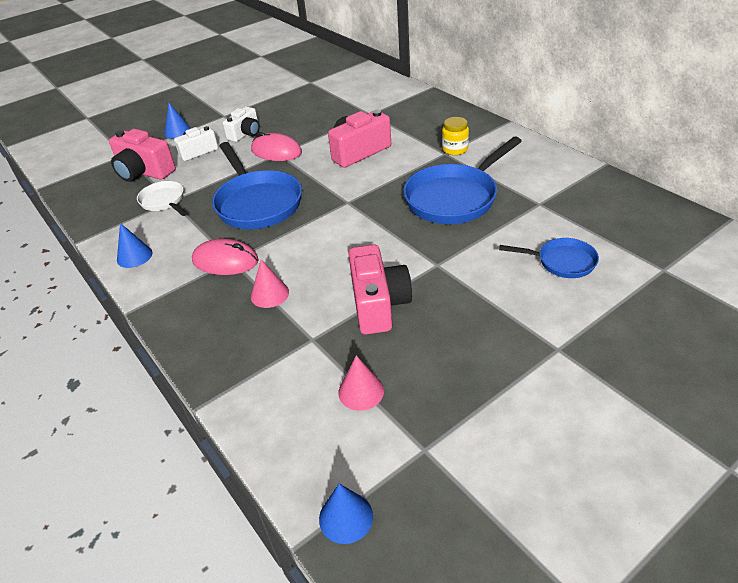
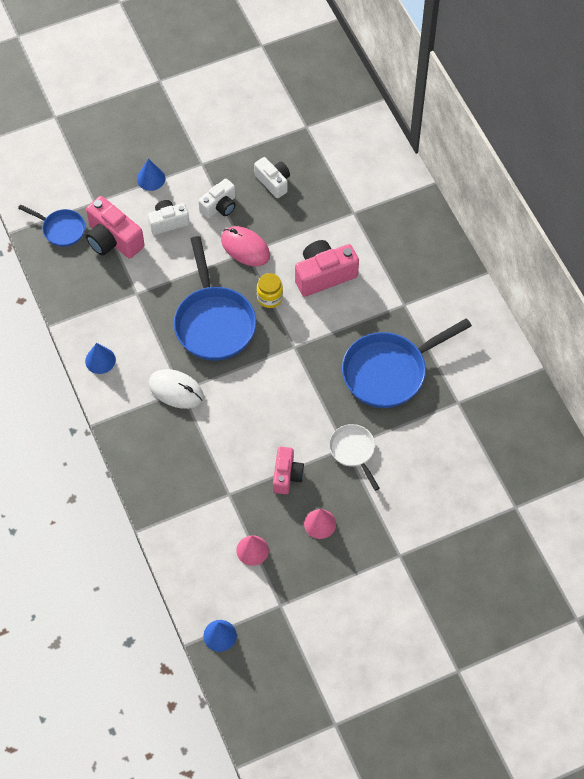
camera: 10 degrees right, 20 degrees up
white pan [137,181,187,216] -> white pan moved to [329,424,380,491]
pink mouse [192,239,259,275] -> white mouse [149,369,204,409]
pink cone [251,259,289,308] -> pink cone moved to [304,509,336,539]
pink camera [348,244,412,335] -> pink camera [273,447,304,494], size x0.65
yellow jar [442,117,469,155] -> yellow jar moved to [257,273,283,308]
blue pan [499,238,599,278] -> blue pan moved to [18,204,85,247]
none -> white camera [254,157,290,198]

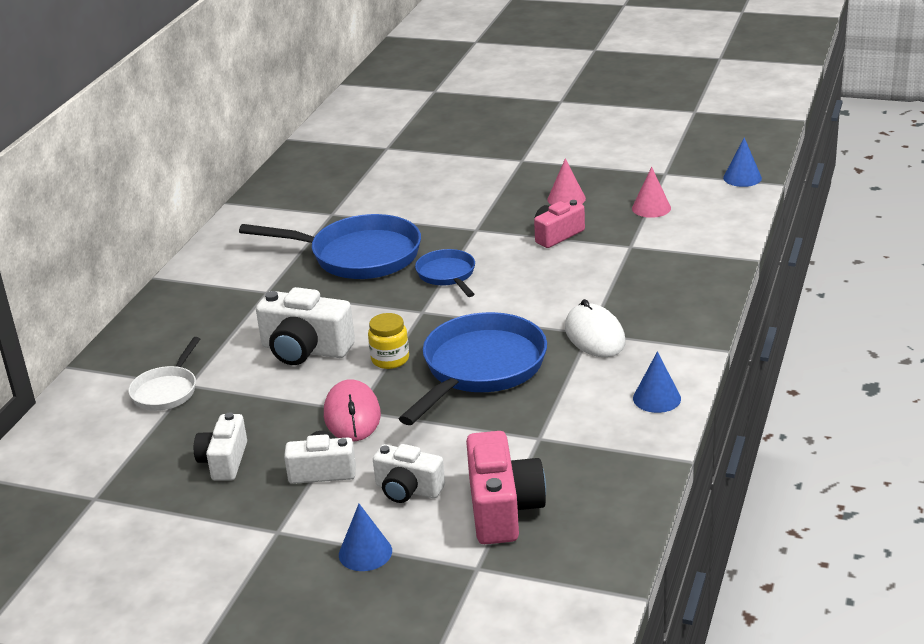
camera: 135 degrees left, 30 degrees down
blue pan [18,204,85,247] -> blue pan moved to [415,249,475,297]
pink camera [295,240,359,297] -> white camera [256,287,355,365]
white pan [329,424,380,491] -> white pan moved to [128,337,200,411]

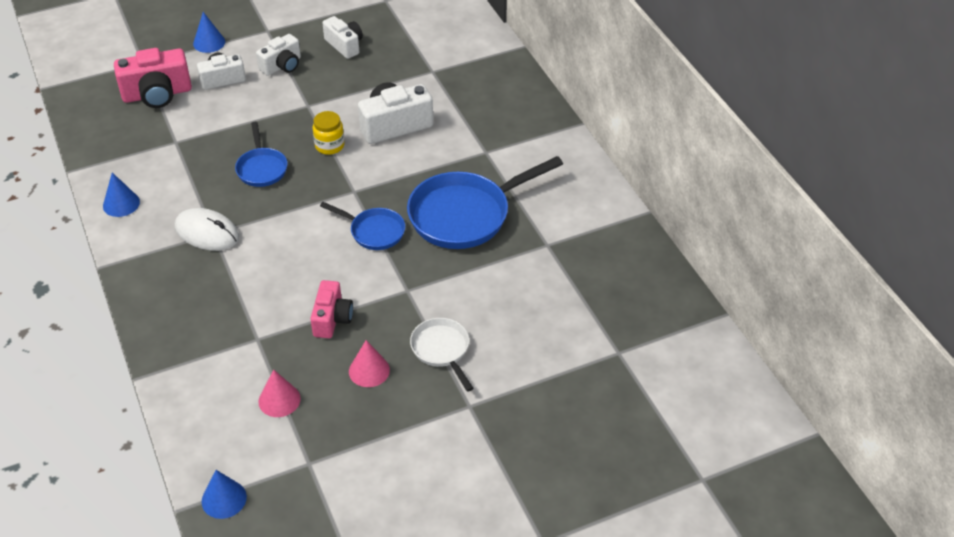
camera: 135 degrees right, 15 degrees up
white pan [128,337,200,411] -> white pan moved to [410,318,474,392]
pink mouse [324,379,381,441] -> none
blue pan [399,312,547,425] -> blue pan [235,122,288,187], size x0.54
pink camera [466,431,546,544] -> pink camera turned 60 degrees counterclockwise [114,48,192,108]

